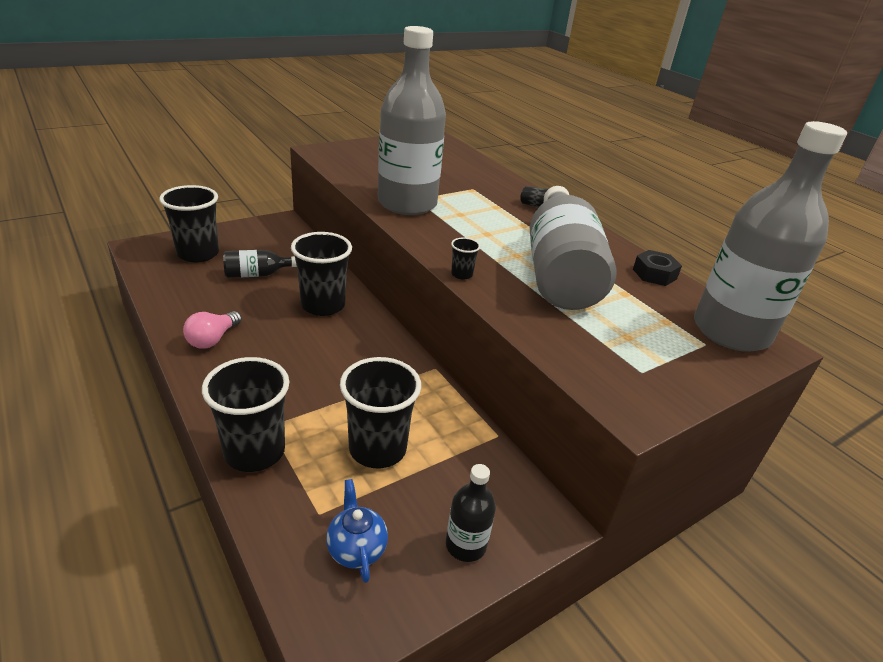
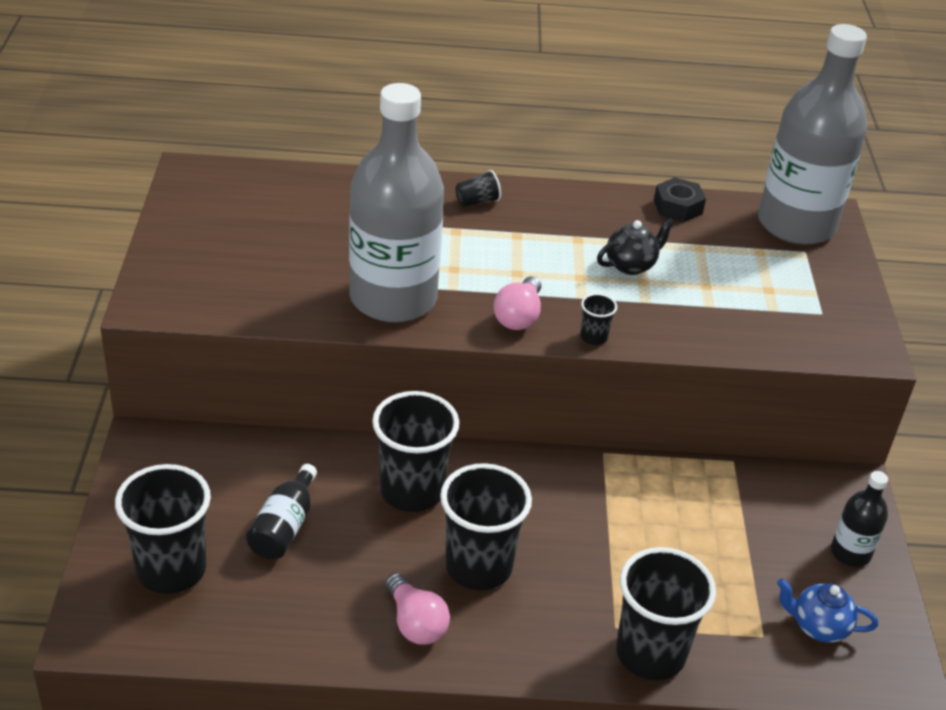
camera: 55 degrees left, 5 degrees up
black cup [340,357,421,468] -> black cup moved to [440,463,532,590]
grey bottle [530,186,617,310] -> black teapot [597,218,675,275]
none -> pink light bulb [494,276,541,330]

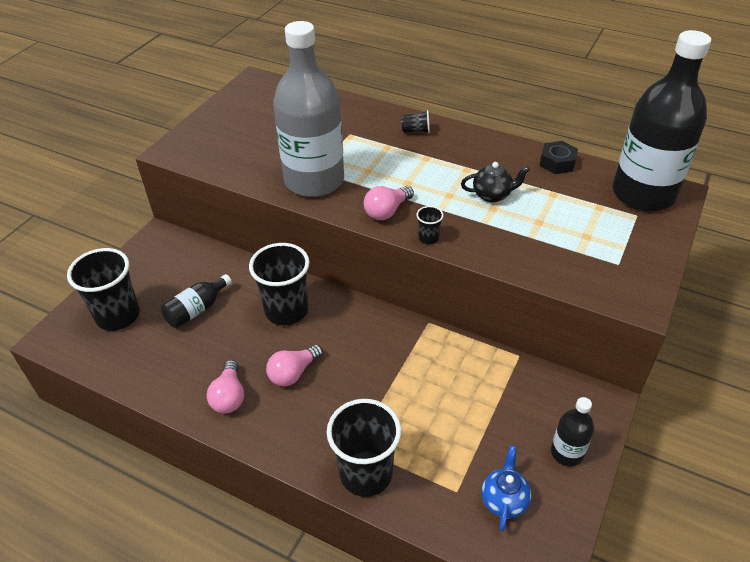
camera: 30 degrees right, 5 degrees up
black cup [440,463,532,590] -> pink light bulb [266,345,323,387]
grey bottle [758,24,867,245] -> black bottle [613,30,711,211]
blue teapot [777,579,878,643] -> blue teapot turned 60 degrees clockwise [482,445,531,531]

